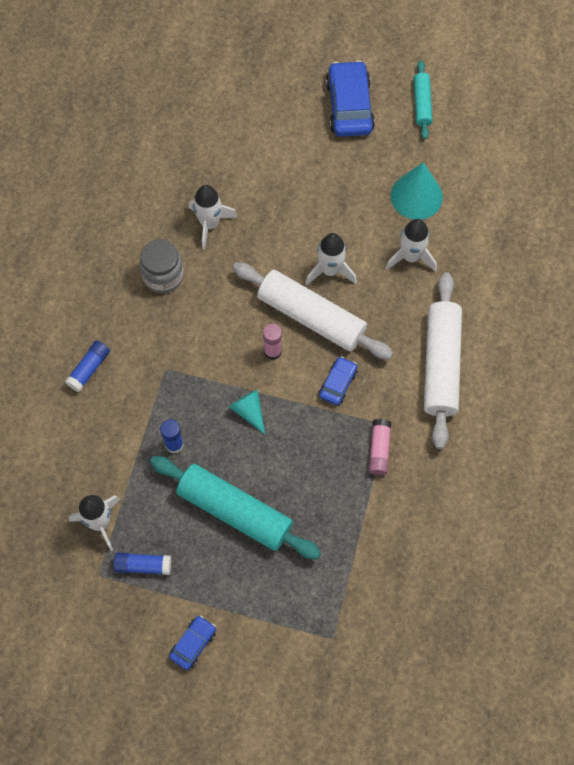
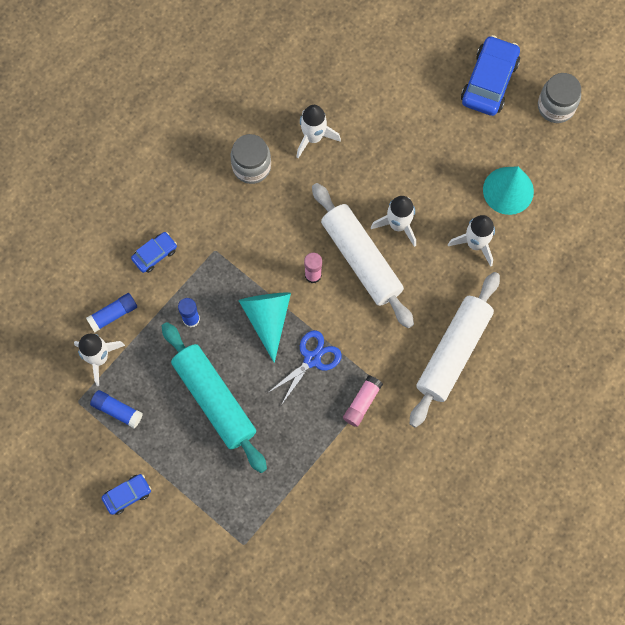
camera: 25 degrees right, 5 degrees up
blue glue stick [65,340,110,392] -> blue glue stick moved to [86,293,137,332]
turquoise cone [229,390,265,434] -> turquoise cone [239,292,291,363], size x1.67
blue car [319,356,358,405] -> blue car moved to [131,232,177,273]
turquoise rolling pin [414,61,432,139] -> grey jar [538,73,581,123]
none -> blue scissors [268,330,342,405]

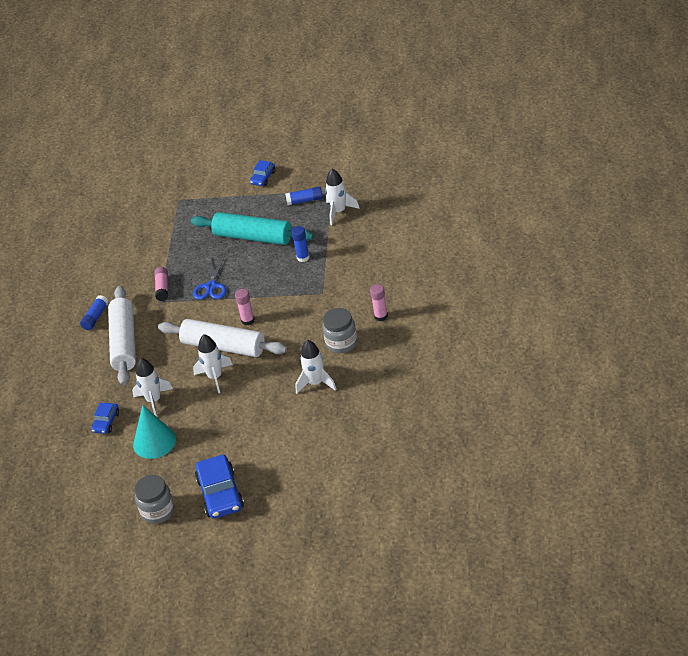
camera: 150 degrees right, 30 degrees down
blue glue stick [86,293,137,332] -> blue glue stick moved to [80,295,109,330]
blue car [131,232,177,273] -> blue car moved to [91,403,119,434]
turquoise cone [239,292,291,363] -> none
none -> pink glue stick [370,284,388,321]

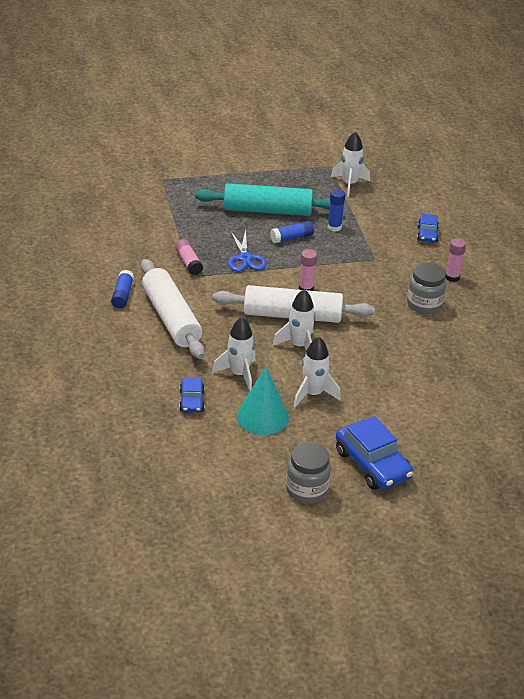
camera: 25 degrees left, 5 degrees down
blue car [250,160,275,186] -> blue car moved to [417,214,439,242]
blue glue stick [285,186,323,205] -> blue glue stick moved to [270,221,314,243]
white rocket [295,340,337,394] -> white rocket moved to [294,337,341,408]

